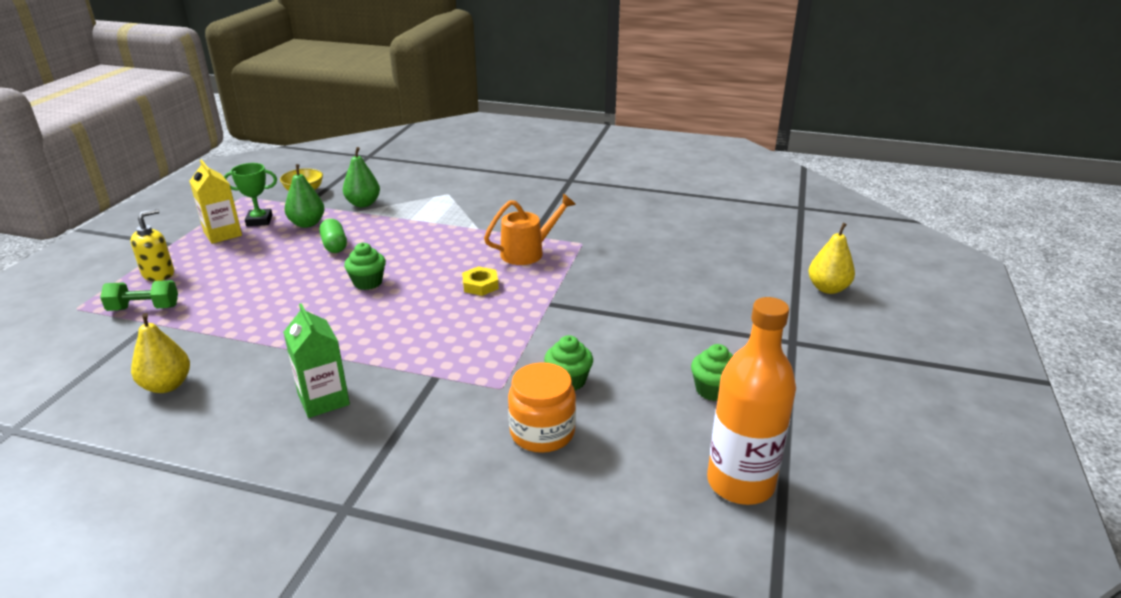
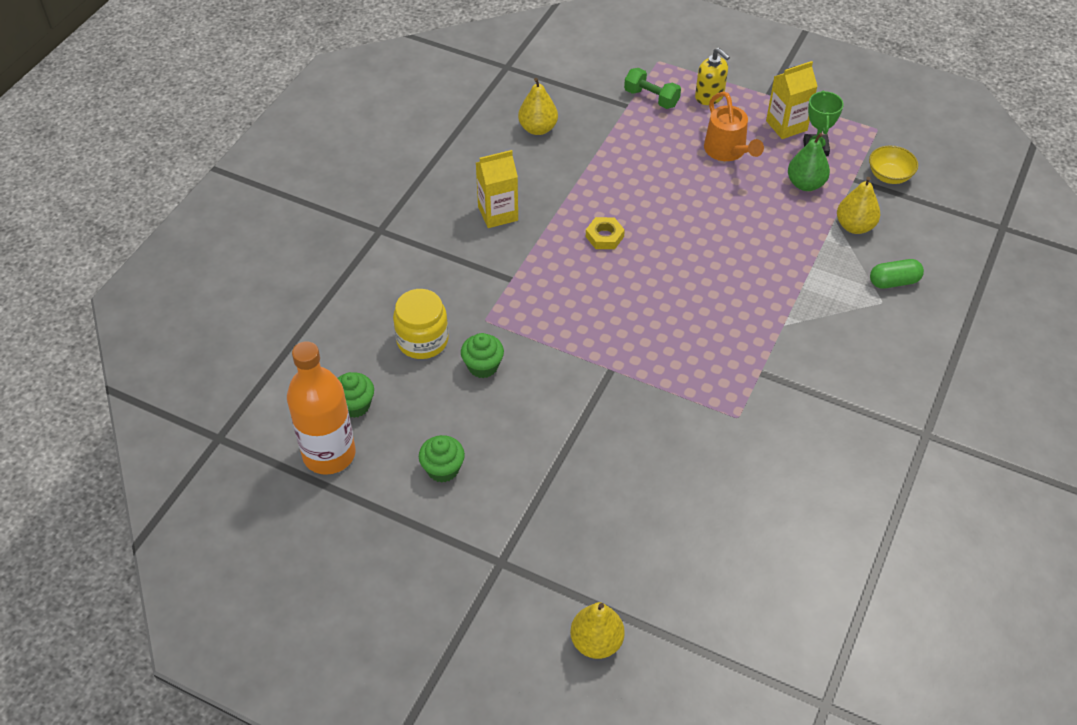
camera: 100 degrees right, 20 degrees up
green dumbbell [100,280,178,311] -> green dumbbell turned 60 degrees counterclockwise [624,68,681,109]
green carton [283,303,350,418] -> yellow carton [476,150,518,228]
green capsule [319,219,347,253] -> green capsule moved to [870,259,924,289]
green pear [343,147,380,207] -> yellow pear [837,177,880,234]
green cupcake [344,243,386,290] -> green cupcake moved to [338,372,374,418]
yellow nut [462,266,499,296] -> yellow nut moved to [586,217,625,249]
orange watering can [484,194,576,265] -> orange watering can moved to [704,91,764,161]
orange jar [508,362,576,453] -> yellow jar [393,289,449,359]

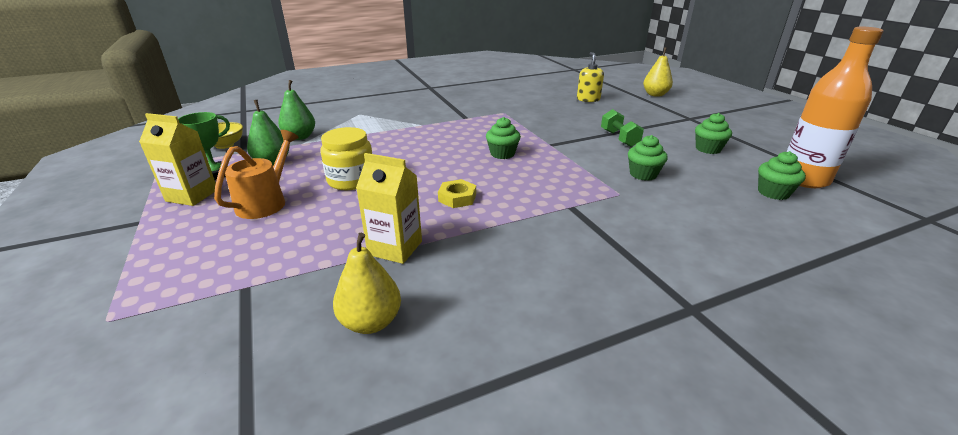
camera: 140 degrees left, 20 degrees down
yellow jar [393,289,449,359] -> yellow jar moved to [320,127,372,190]
yellow carton [476,150,518,228] -> yellow carton moved to [356,153,422,264]
green dumbbell [624,68,681,109] -> green dumbbell moved to [601,109,644,147]
yellow soap dispenser [695,48,730,105] -> yellow soap dispenser moved to [577,52,604,102]
yellow pear [837,177,880,234] -> green pear [278,80,315,140]
green capsule [870,259,924,289] -> none
none -> green cupcake [486,117,521,159]

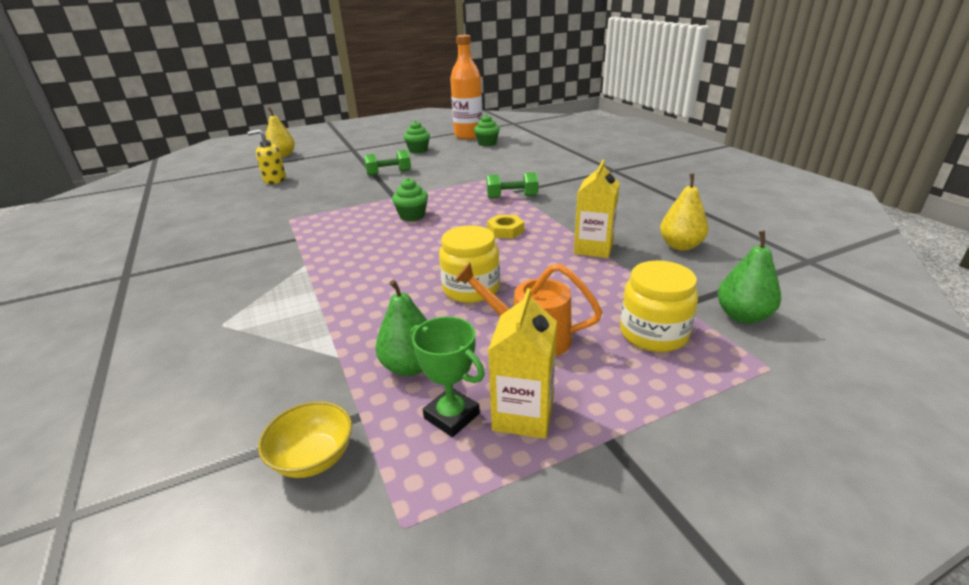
camera: 90 degrees left, 0 degrees up
green pear [278,80,315,140] -> green pear moved to [718,231,781,324]
green cupcake [628,135,668,181] -> none
none -> green dumbbell [486,172,539,199]
none -> yellow jar [620,261,698,352]

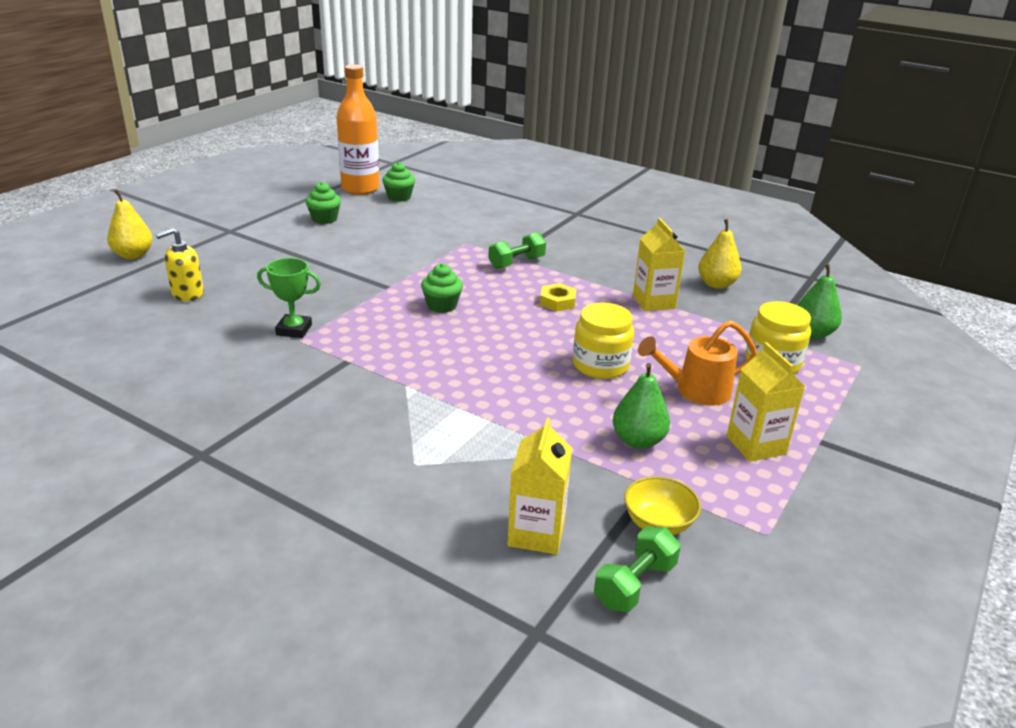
camera: 35 degrees left, 0 degrees up
green dumbbell [364,150,411,176] -> green dumbbell moved to [594,526,681,612]
green trophy [410,316,485,437] -> green trophy moved to [257,258,321,338]
none -> yellow carton [507,418,572,555]

